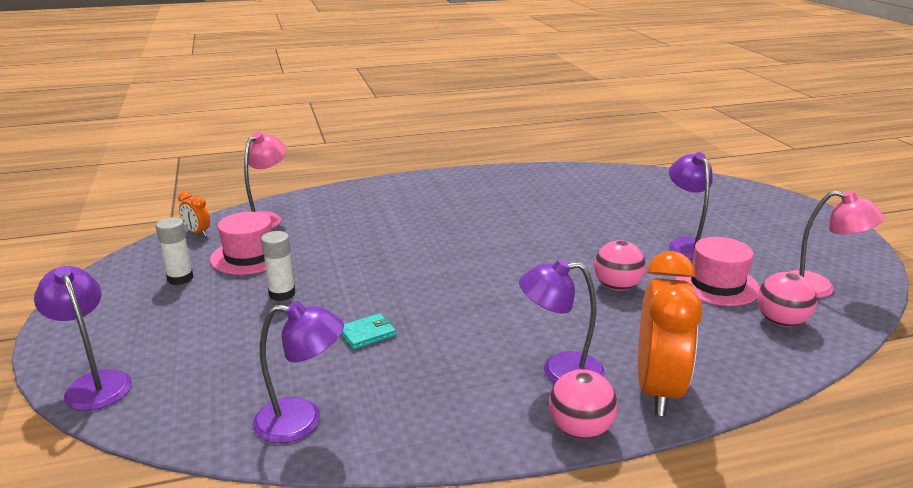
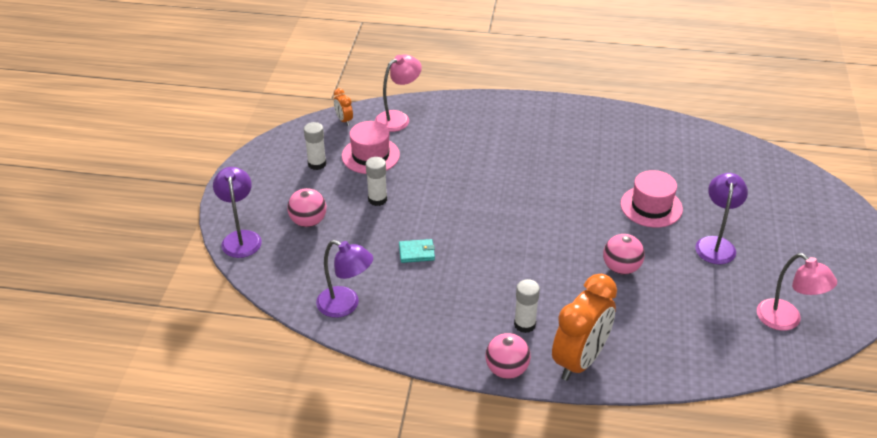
camera: 25 degrees right, 15 degrees up
purple lamp [519,259,605,383] -> white glue stick [514,279,540,333]
pink hat [676,237,760,306] -> pink hat moved to [620,170,683,228]
pink ball [757,272,817,327] -> pink ball moved to [287,188,326,227]

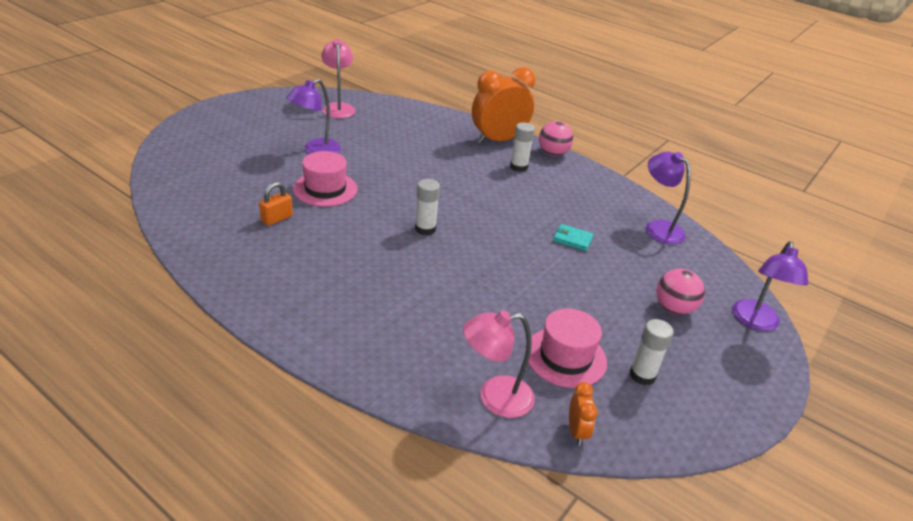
camera: 155 degrees left, 5 degrees down
white glue stick [366,157,387,206] -> white glue stick moved to [415,179,440,236]
pink ball [603,234,645,275] -> none
none -> orange padlock [259,182,293,226]

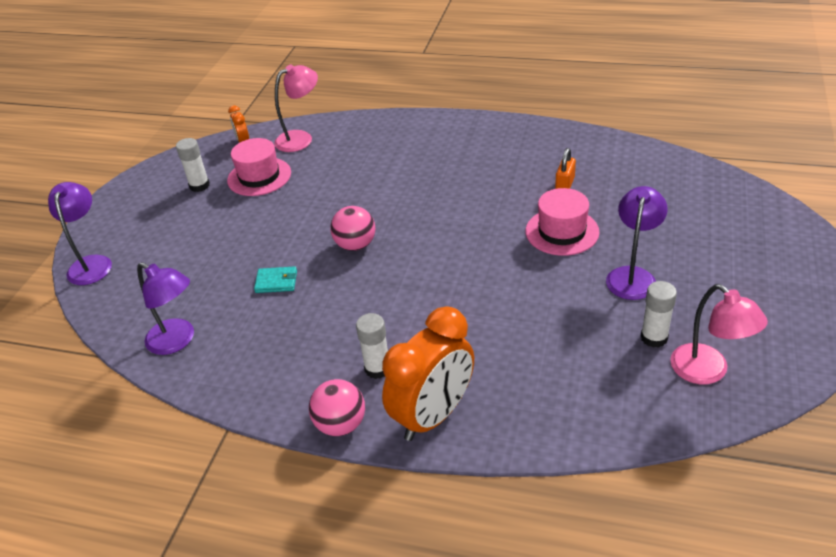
camera: 165 degrees right, 5 degrees up
white glue stick [415,179,440,236] -> white glue stick moved to [641,281,677,348]
pink ball [656,269,705,315] -> pink ball moved to [330,206,375,251]

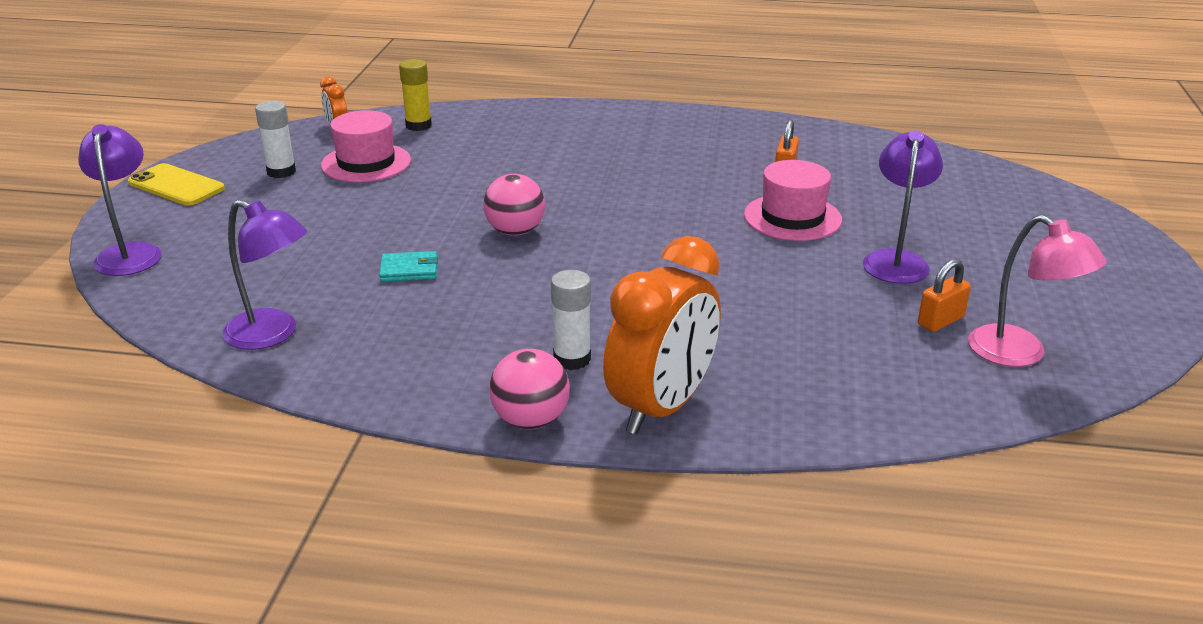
camera: 10 degrees left, 10 degrees down
pink lamp [274,64,318,152] -> yellow glue stick [399,59,432,131]
white glue stick [641,281,677,348] -> orange padlock [918,259,971,332]
none -> yellow phone [128,163,225,206]

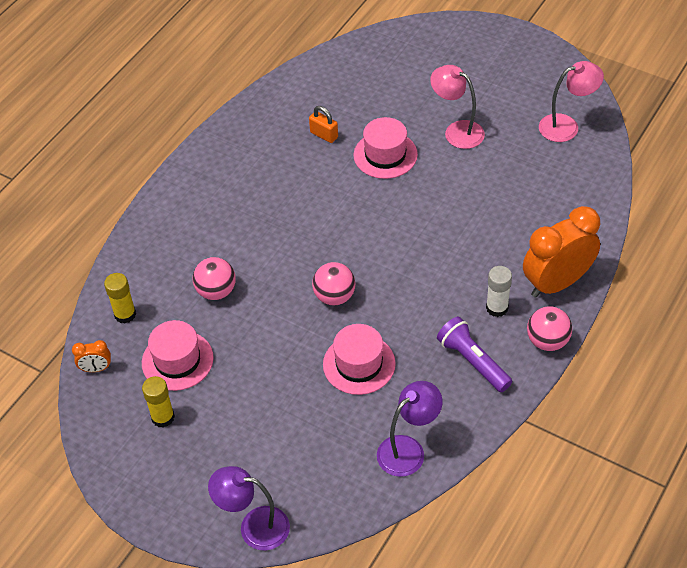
camera: 65 degrees left, 20 degrees up
yellow phone [128,163,225,206] -> none
white glue stick [255,100,296,178] -> yellow glue stick [142,376,175,428]
turquoise wallet [379,251,438,282] -> pink hat [323,324,396,395]
orange clock [603,236,721,434] -> orange clock turned 90 degrees counterclockwise [523,206,600,298]
purple lamp [863,130,943,284] -> pink lamp [430,65,485,149]
orange padlock [918,259,971,332] -> none
none -> pink ball [193,257,235,300]
none -> purple flashlight [437,317,512,392]

